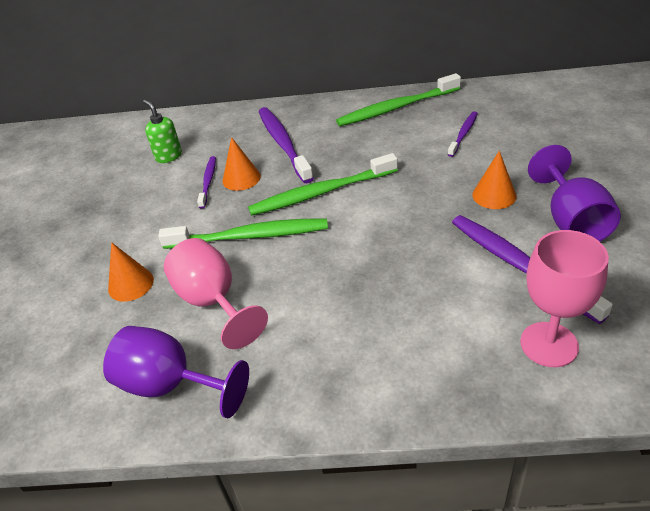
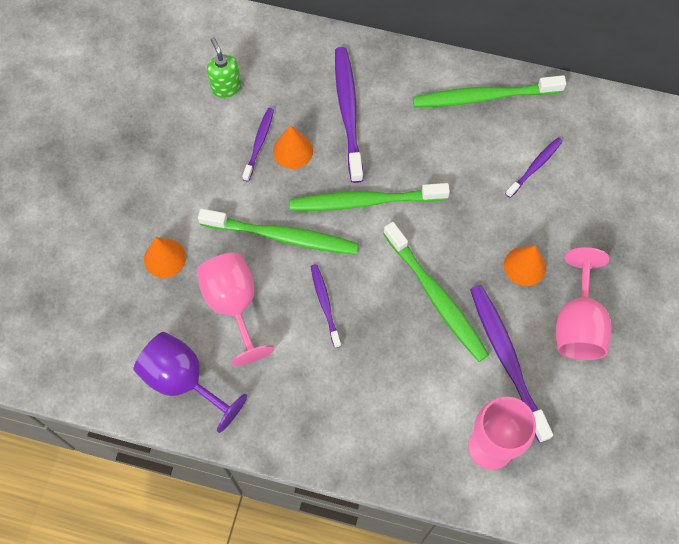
camera: 10 degrees right, 25 degrees up
purple goblet [528,145,621,241] -> pink goblet [556,247,611,360]
none -> purple toothbrush [311,264,341,348]
none -> green toothbrush [383,222,489,362]

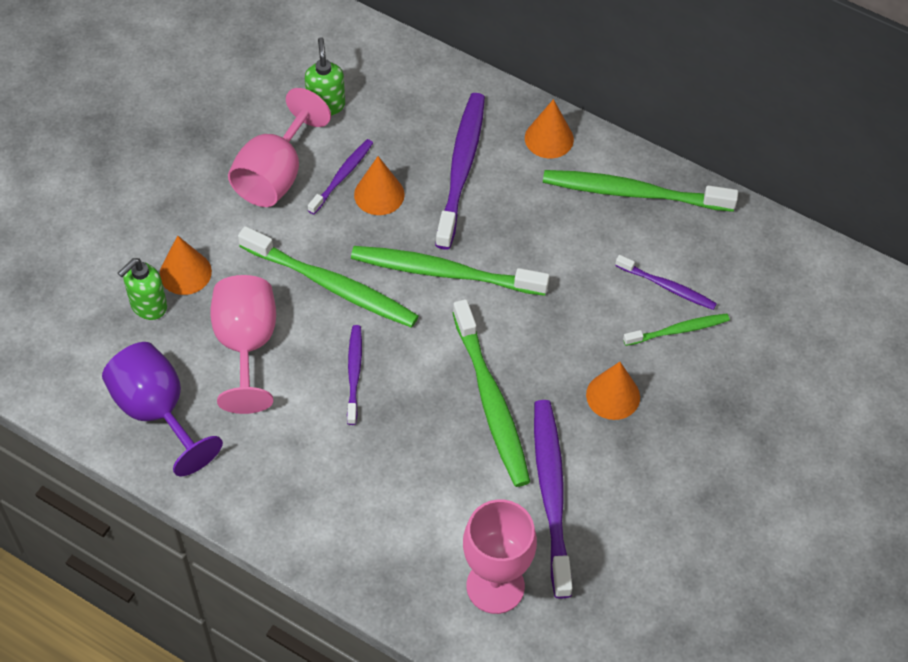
camera: 15 degrees right, 10 degrees down
purple toothbrush [506,137,563,198] -> purple toothbrush turned 60 degrees clockwise [615,255,717,310]
pink goblet [556,247,611,360] -> pink goblet moved to [228,88,331,207]
none -> green soap dispenser [118,258,167,320]
none -> orange cone [525,99,574,158]
none -> green toothbrush [623,313,730,346]

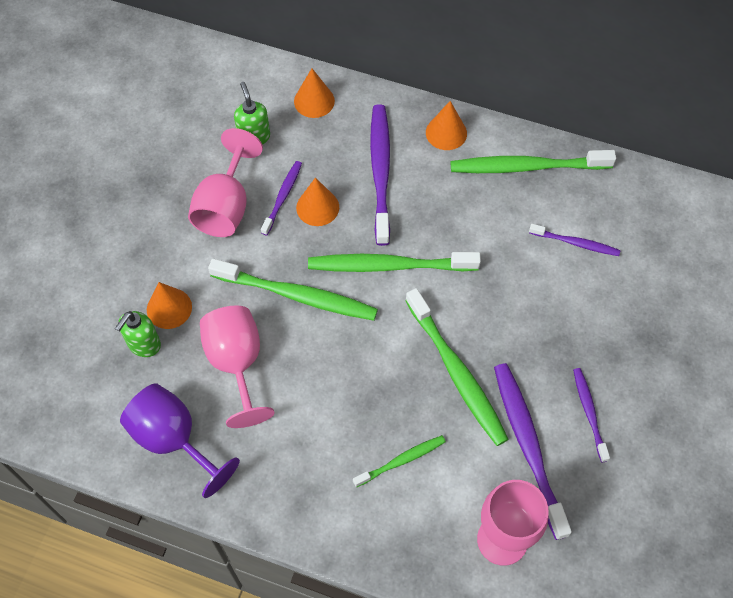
camera: 10 degrees left, 5 degrees up
purple toothbrush [347,325,362,425] -> purple toothbrush moved to [573,368,610,462]
orange cone [586,362,640,420] -> orange cone moved to [294,68,335,118]
green toothbrush [623,313,730,346] -> green toothbrush moved to [353,435,446,488]

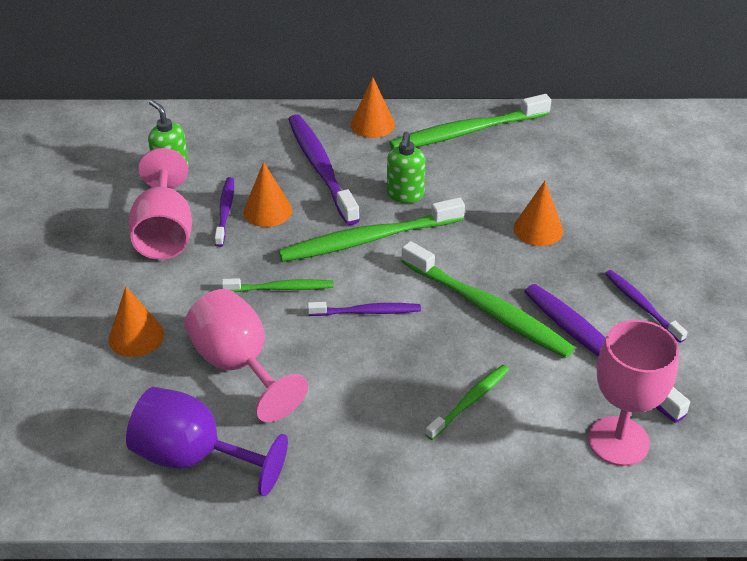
camera: 20 degrees left, 20 degrees down
green soap dispenser [115,311,161,357] -> green soap dispenser moved to [387,132,426,203]
green toothbrush [208,259,378,321] -> green toothbrush [222,278,333,292], size x0.55
orange cone [294,68,335,118] -> orange cone moved to [513,181,563,246]
purple toothbrush [529,224,620,256] -> purple toothbrush moved to [308,302,421,316]

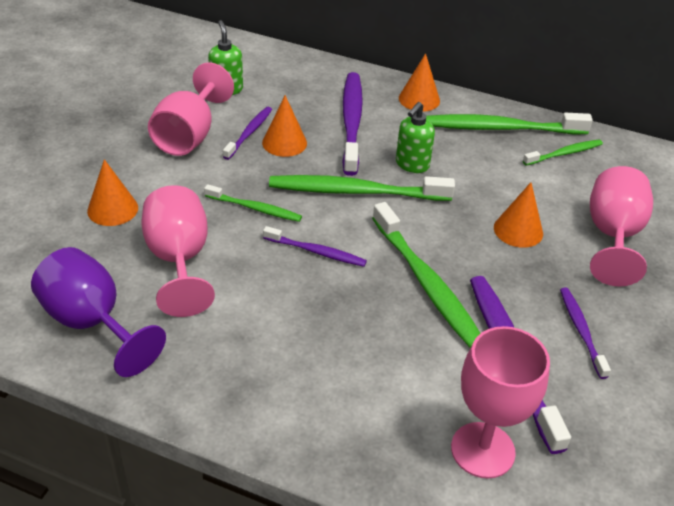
camera: 20 degrees right, 0 degrees up
green toothbrush [425,365,509,440] -> green toothbrush moved to [523,140,603,166]
none -> pink goblet [590,166,653,286]

